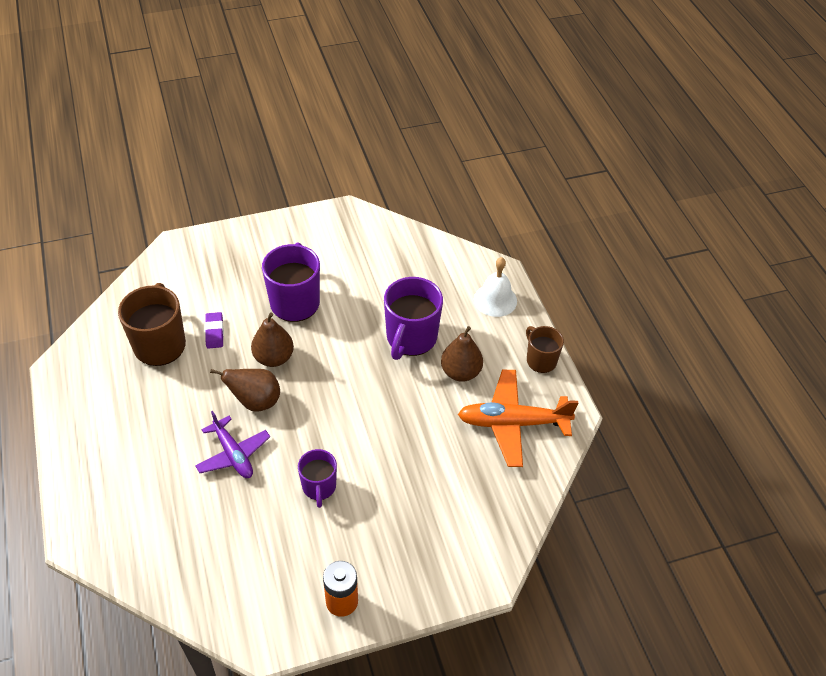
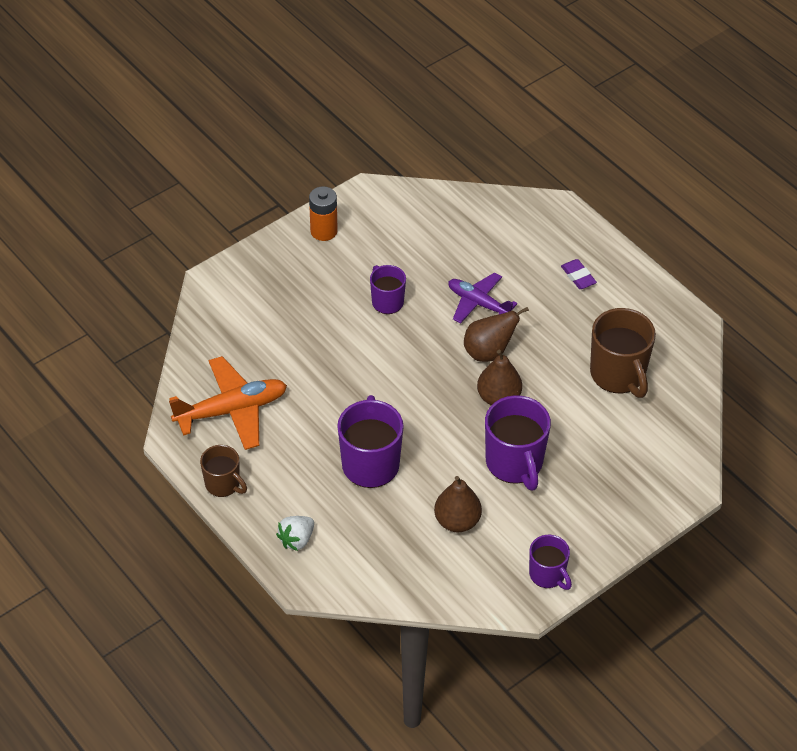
camera: 160 degrees right, 0 degrees up
purple eraser [205,312,224,349] -> purple eraser moved to [561,259,597,289]
brown pear [441,326,483,382] -> brown pear moved to [434,476,482,532]
white bell [474,257,517,317] -> white strawberry [276,516,314,551]
none -> purple mug [529,535,572,590]

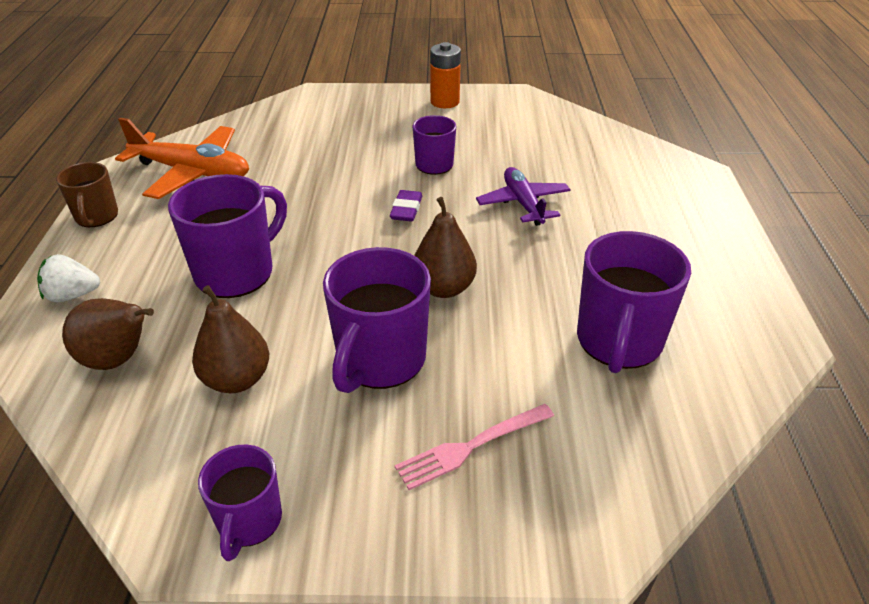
camera: 40 degrees right, 10 degrees down
brown pear [464,307,529,362] -> brown pear moved to [62,298,154,370]
purple eraser [561,259,597,289] -> purple eraser moved to [390,190,422,222]
brown mug [590,308,656,398] -> purple mug [577,231,691,373]
none -> pink fork [395,404,554,490]

